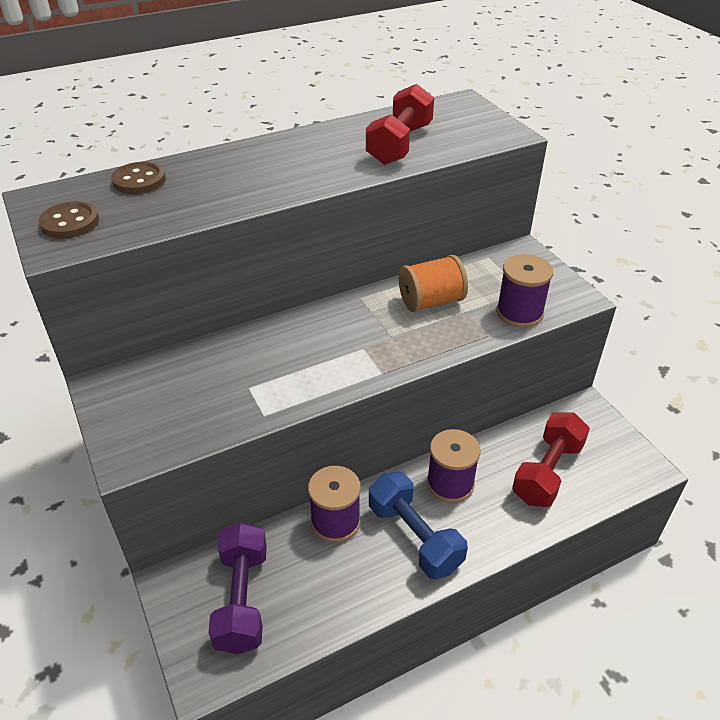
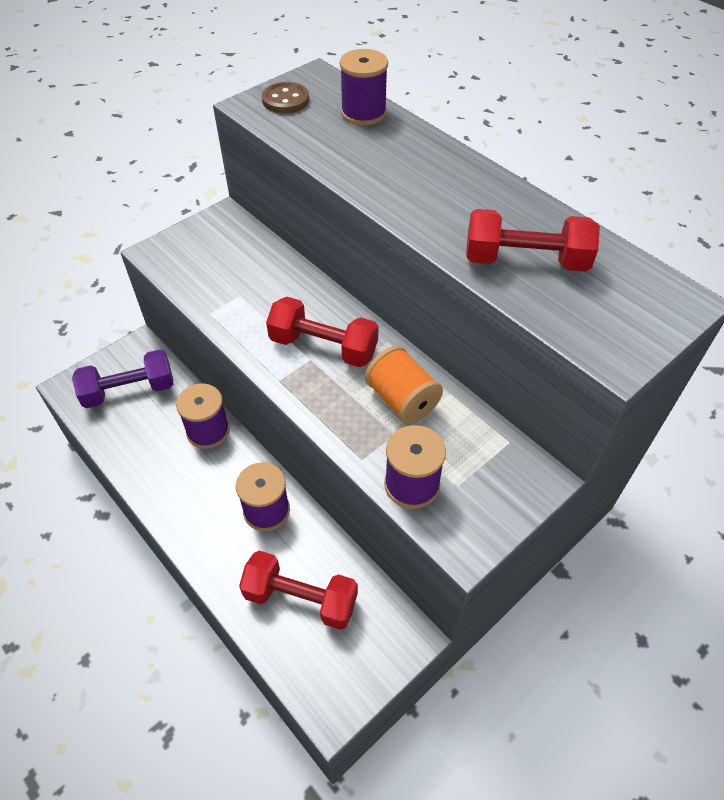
camera: 75 degrees right, 10 degrees up
brown button [111,162,166,194] -> purple spool [340,49,388,126]
blue dumbbell [369,472,468,580] -> none
none -> red dumbbell [266,297,379,367]

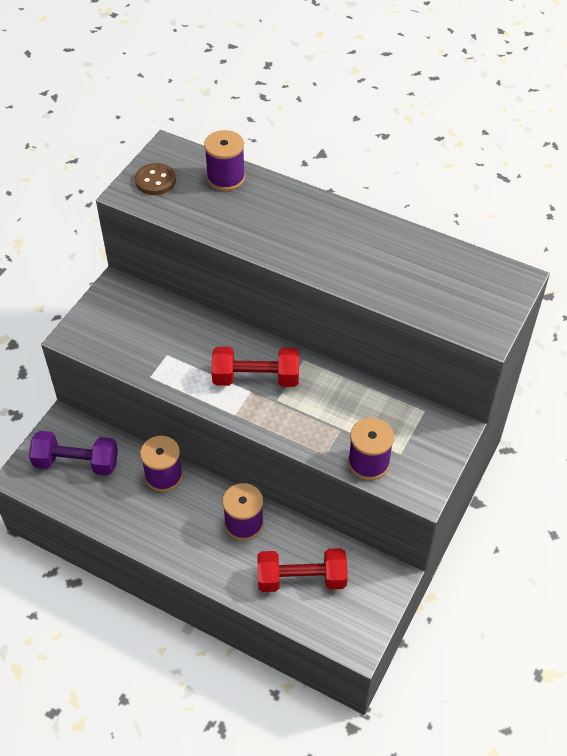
camera: 20 degrees left, 0 degrees up
purple dumbbell [72,349,173,408] -> purple dumbbell turned 45 degrees clockwise [29,431,118,475]
orange spool [365,346,443,424] -> none
red dumbbell [466,209,600,272] -> none

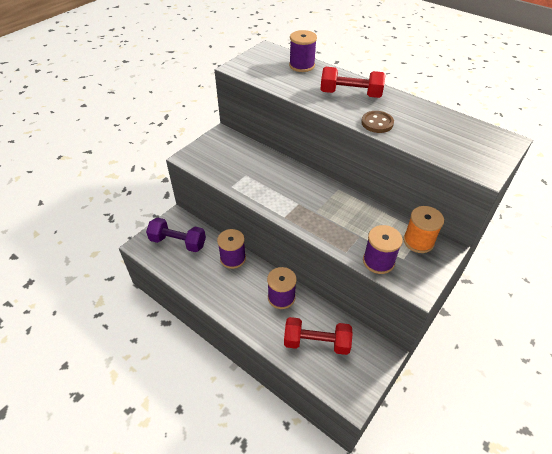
camera: 10 degrees right, 5 degrees down
brown button [135,163,176,195] -> brown button moved to [361,111,394,133]
red dumbbell [212,347,299,387] -> red dumbbell moved to [320,67,386,98]
none -> orange spool [403,206,444,253]

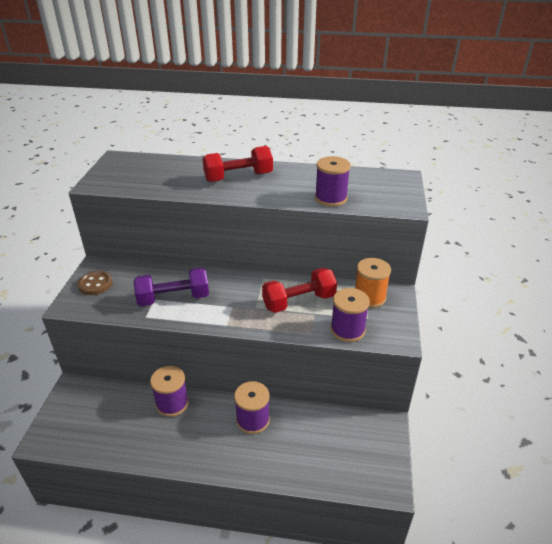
camera: 30 degrees left, 10 degrees down
purple dumbbell [146,217,206,252] -> purple dumbbell moved to [134,268,209,306]
red dumbbell [284,317,353,355] -> red dumbbell moved to [262,268,337,313]
purple spool [289,30,317,72] -> purple spool moved to [315,156,351,207]
brown button [361,111,394,133] -> brown button moved to [77,271,112,295]

